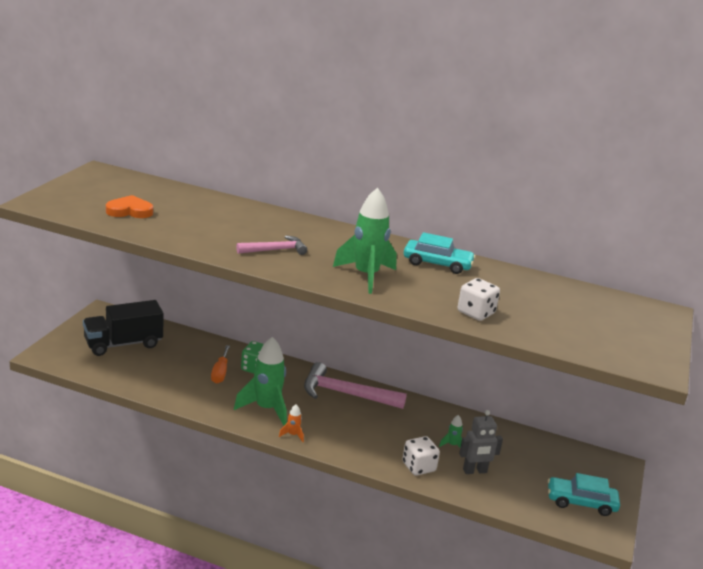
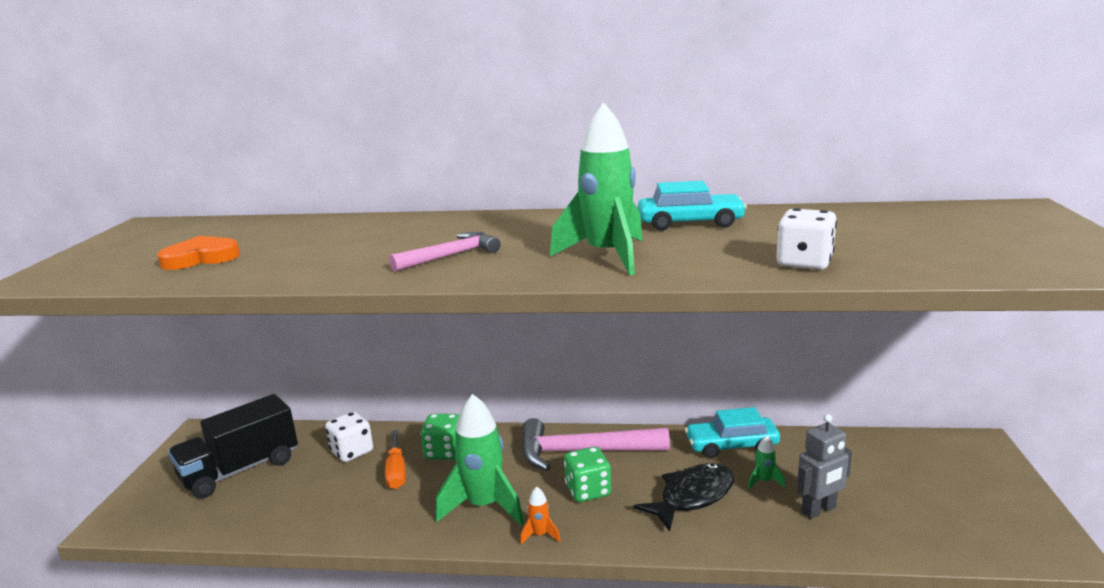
camera: 10 degrees left, 5 degrees down
white dice [402,436,440,476] -> white dice moved to [325,412,373,462]
turquoise car [548,473,620,516] -> turquoise car moved to [685,407,780,458]
none -> green dice [564,447,611,502]
none -> black fish [633,463,734,531]

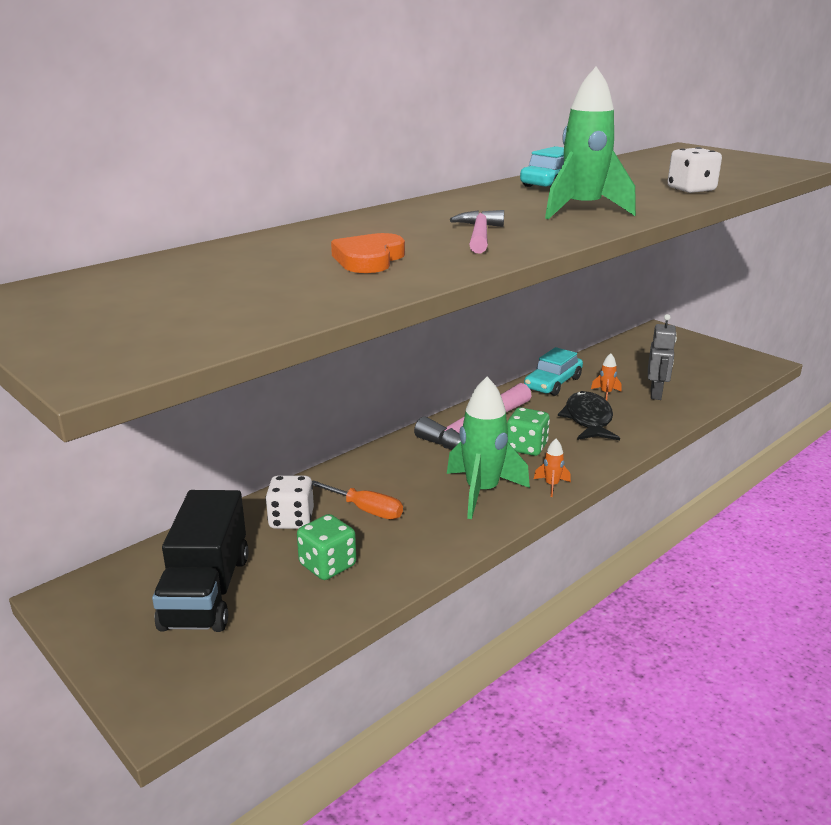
camera: 50 degrees left, 5 degrees up
orange heart [157,236,240,270] -> orange heart moved to [331,233,405,273]
green dice [421,414,459,460] -> green dice moved to [297,514,356,580]
green rocket [748,436,786,489] -> orange rocket [591,353,621,400]

